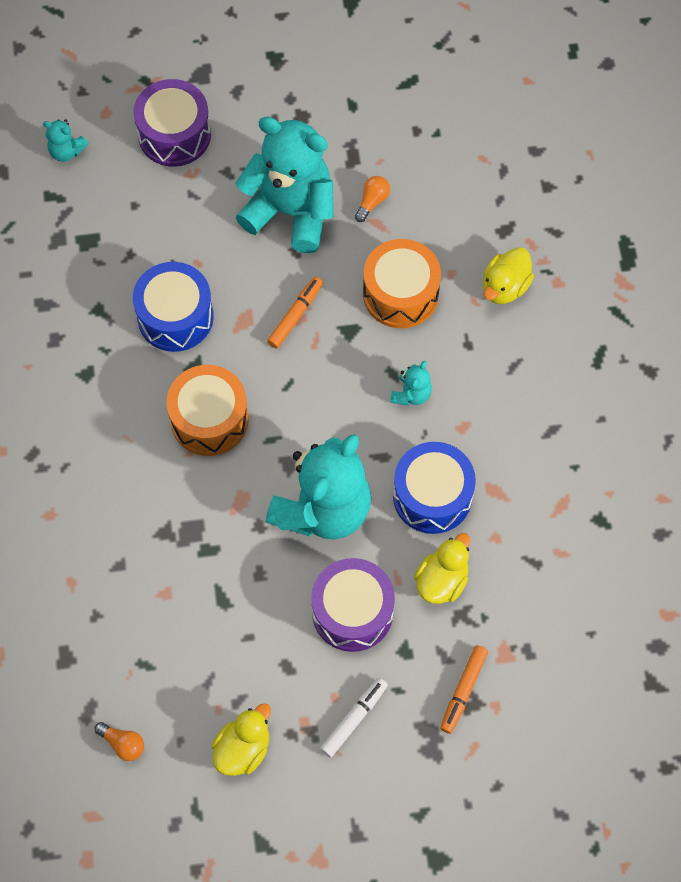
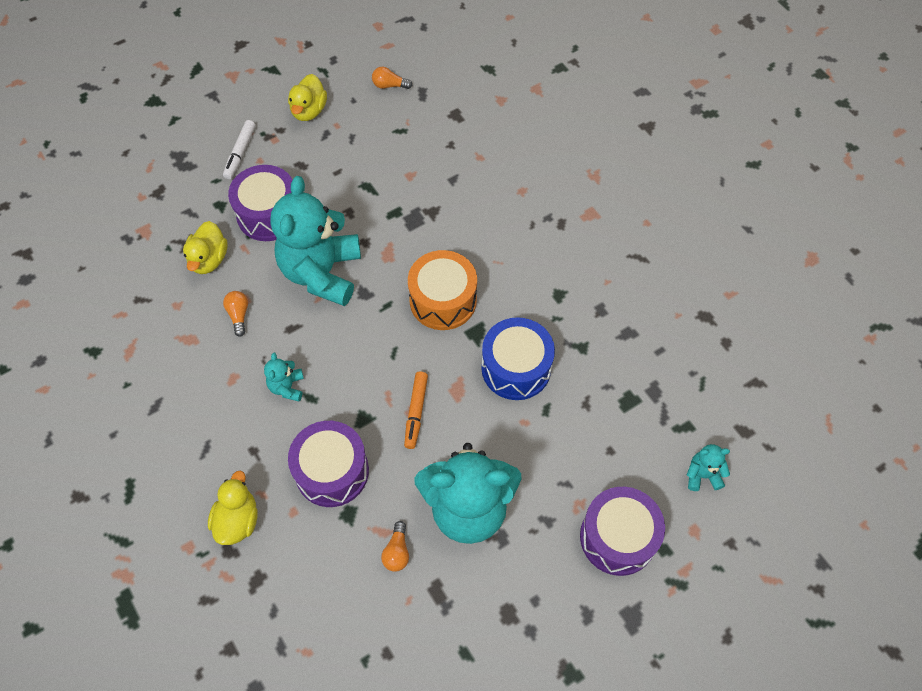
camera: 155 degrees right, 5 degrees down
orange drum [363,239,441,328] -> purple drum [288,421,369,507]
blue drum [393,442,476,534] -> orange light bulb [223,291,248,337]
orange marker [440,645,488,734] -> none

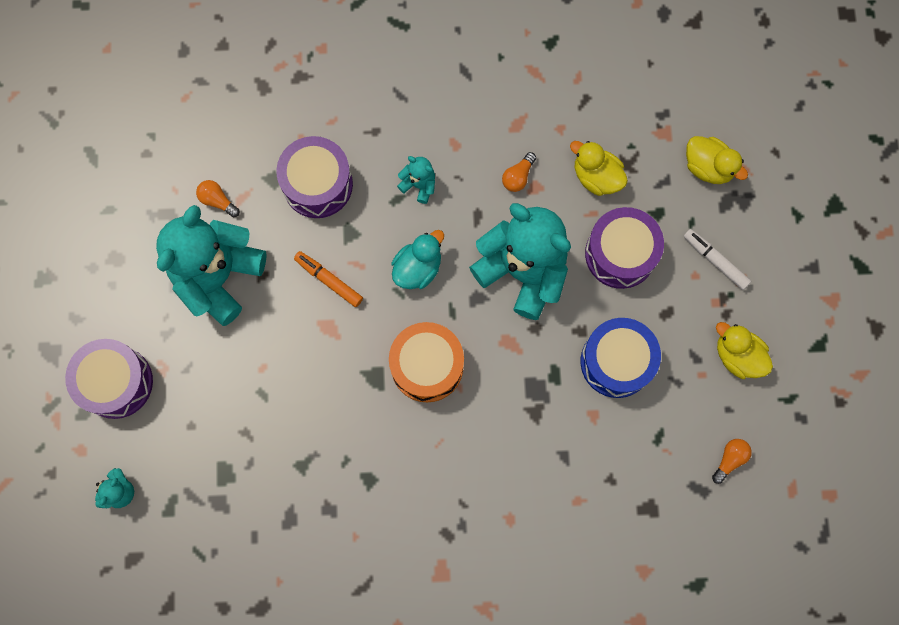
camera: 120 degrees right, 15 degrees up
yellow duck [208,470,258,545] -> yellow duck moved to [686,136,748,184]
orange light bulb [223,291,248,337] -> orange light bulb turned 105 degrees clockwise [502,152,536,192]
blue drum [481,317,555,400] -> blue drum moved to [581,318,661,398]
none -> turquoise duck [391,230,444,289]

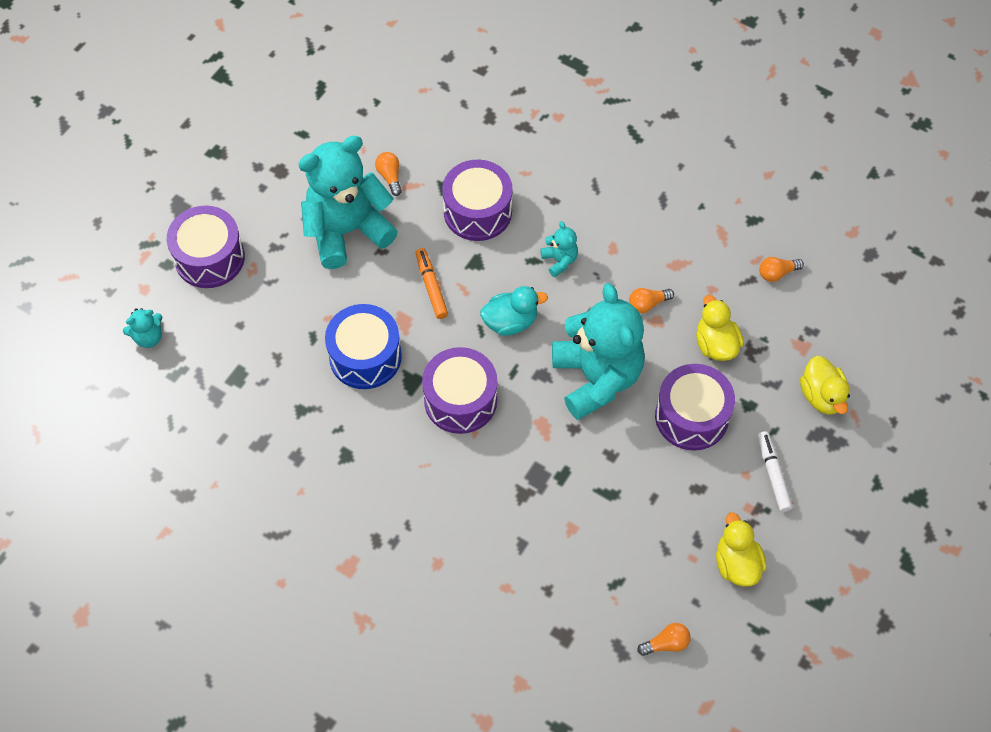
camera: 35 degrees right, 15 degrees down
orange drum [389,322,464,403] -> purple drum [422,347,497,434]
blue drum [581,318,661,398] -> blue drum moved to [325,304,402,389]
none -> orange light bulb [759,257,804,282]

